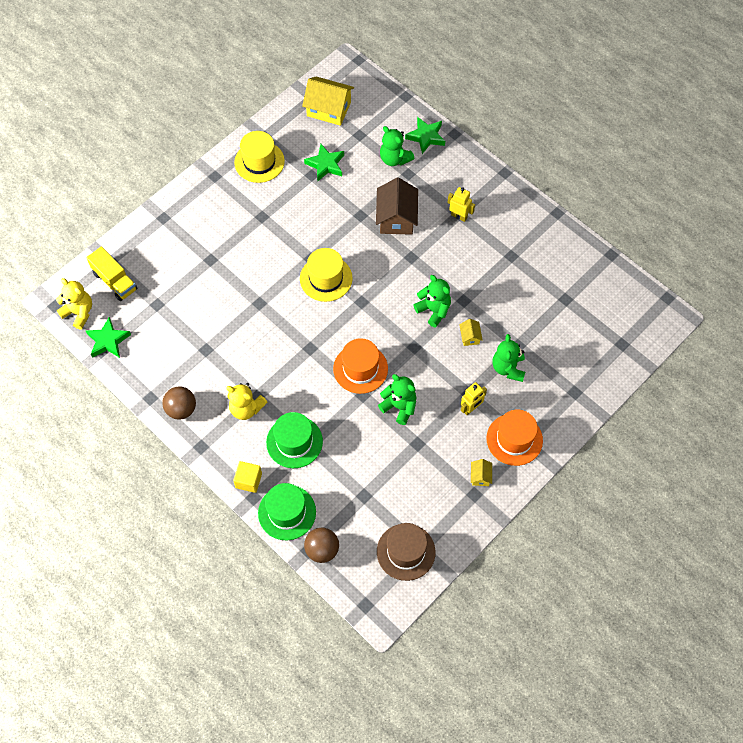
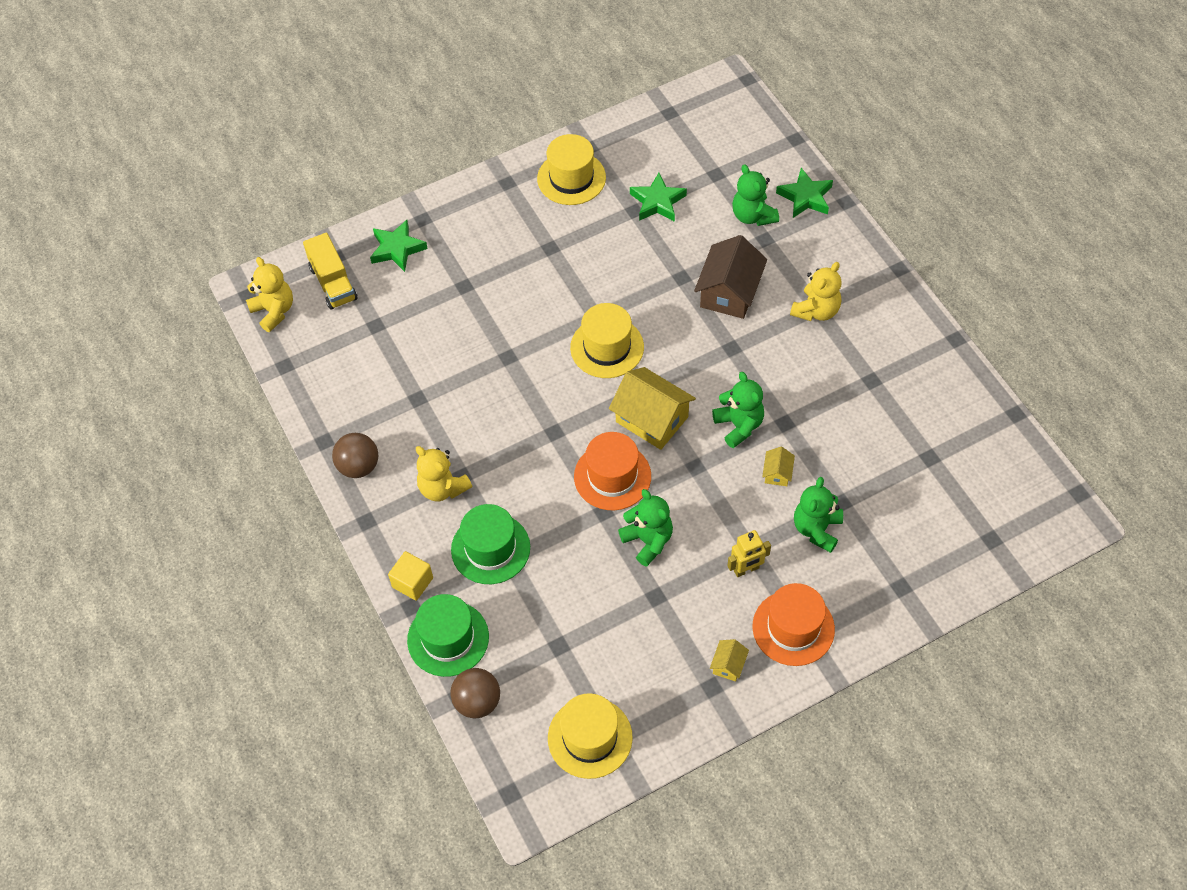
camera: 20 degrees right, 5 degrees down
green star [86,317,131,358] -> green star moved to [370,220,428,272]
yellow house [302,76,354,126] -> yellow house moved to [609,367,696,450]
brown hat [377,523,436,581] -> yellow hat [548,693,633,779]
yellow robot [448,187,475,222] -> yellow teddy bear [790,262,842,321]

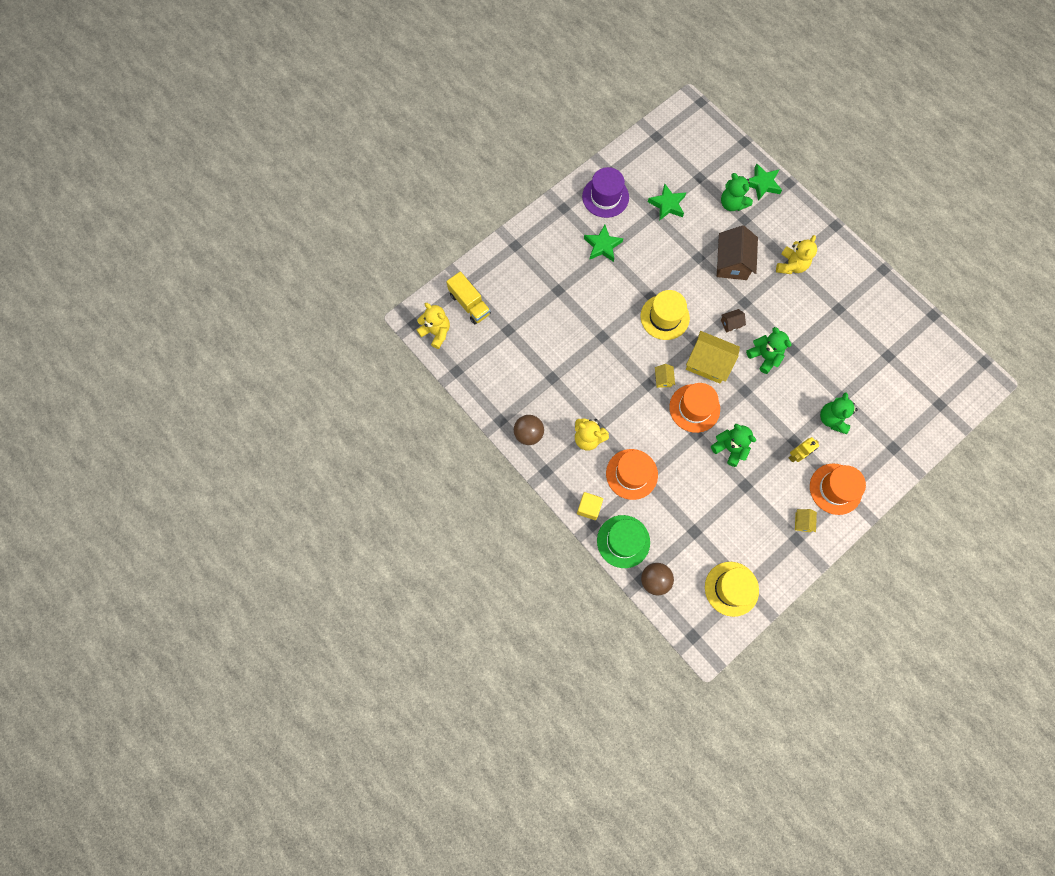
camera: 15 degrees left, 15 degrees up
green star [370,220,428,272] -> green star moved to [584,225,624,262]
green hat [451,504,530,584] -> orange hat [606,449,658,500]
yellow hat [537,134,606,205] -> purple hat [582,167,629,218]
yellow house [762,447,795,486] -> yellow house moved to [655,364,675,388]
none -> brown house [721,309,746,333]

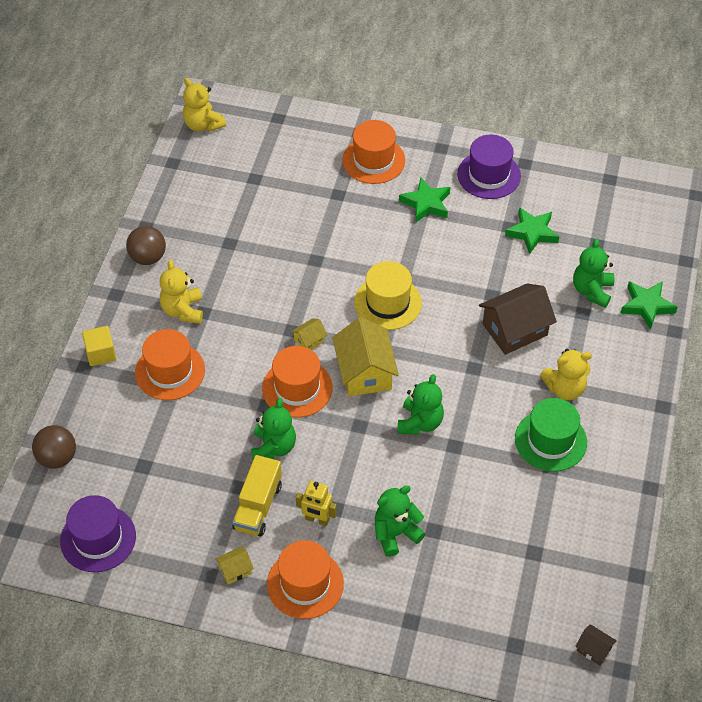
camera: 55 degrees right, 20 degrees down
yellow teddy bear [417,303,450,349] -> yellow teddy bear turned 135 degrees clockwise [183,78,226,132]
yellow truck [446,271,491,324] -> yellow truck moved to [232,455,282,537]
green hat [597,515,650,568] -> green hat moved to [515,398,587,472]
yellow hat [705,562,759,617] -> purple hat [60,495,136,572]
brown house [721,309,746,333] -> brown house moved to [575,624,617,665]
none -> orange hat [342,120,405,184]

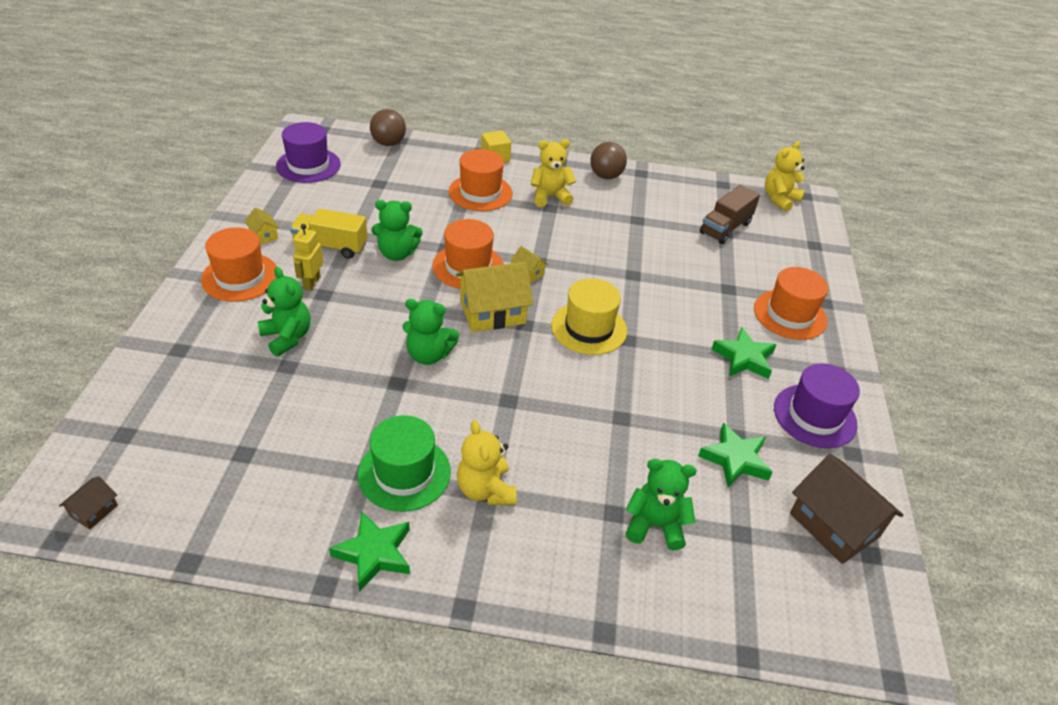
camera: 80 degrees right, 10 degrees down
brown house [479,283,557,355] -> brown house moved to [790,454,903,564]
green star [620,281,678,330] -> green star moved to [329,511,410,592]
none -> brown truck [700,185,760,244]

